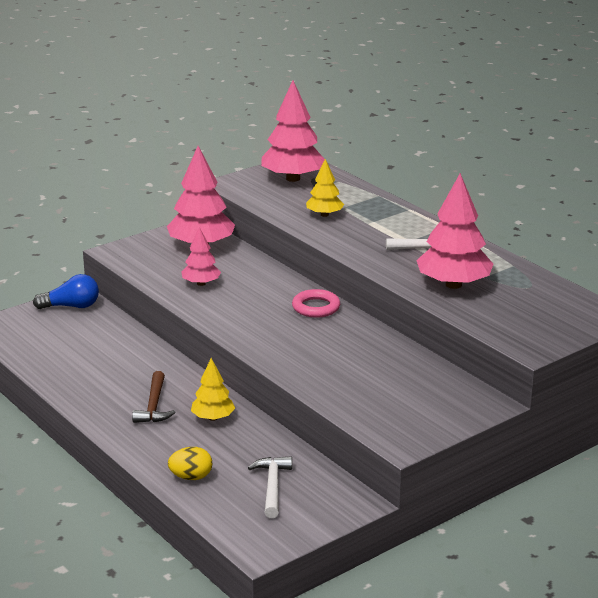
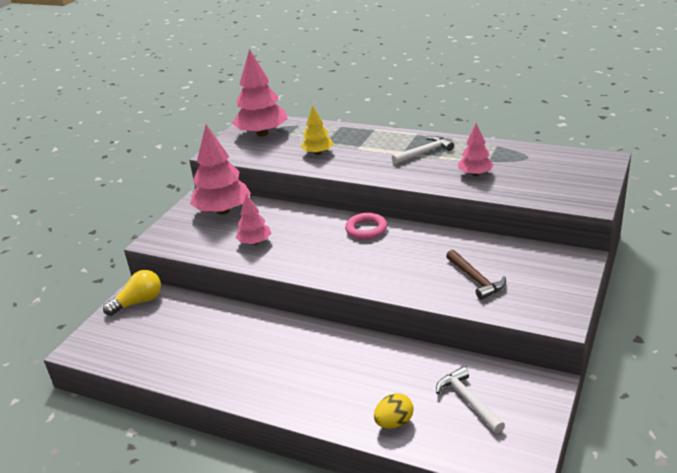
camera: 25 degrees left, 5 degrees up
blue light bulb [33,274,99,309] -> yellow light bulb [103,270,161,316]
brown hammer [132,371,176,423] -> brown hammer moved to [446,250,506,300]
yellow tree [191,358,235,421] -> none
pink tree [416,173,493,289] -> pink tree [458,123,494,176], size x0.55

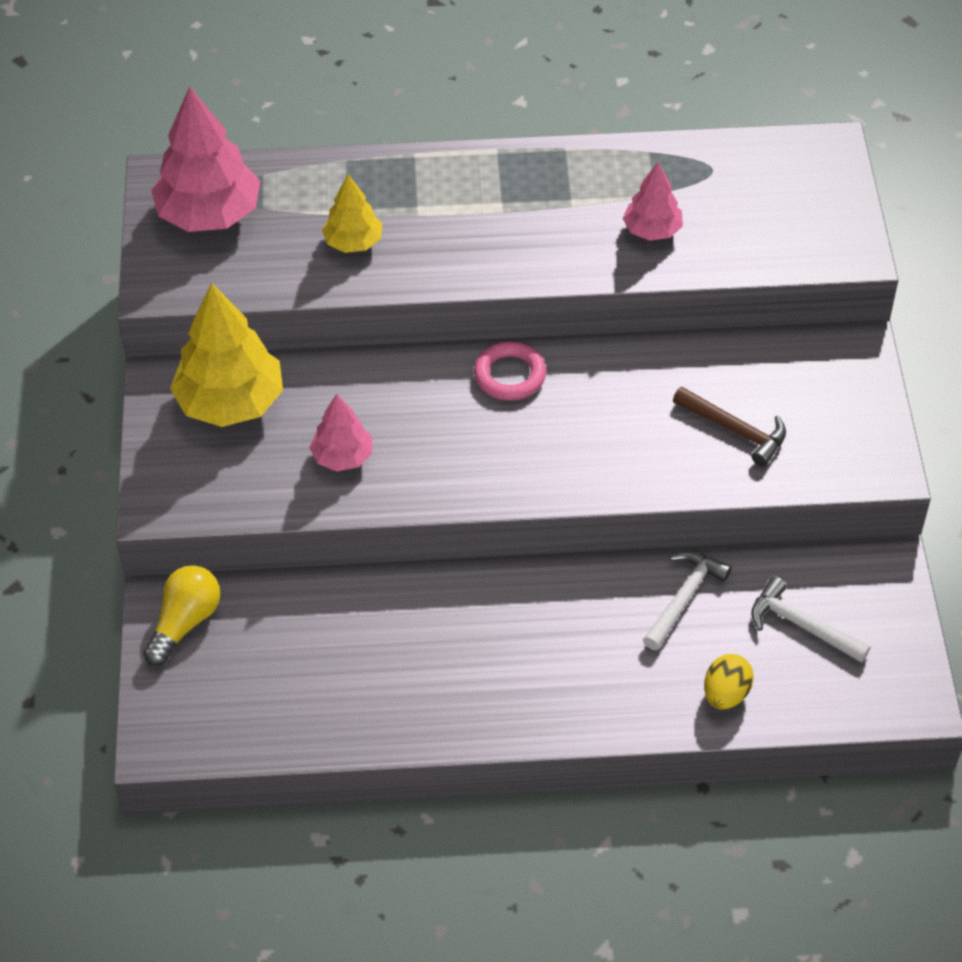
camera: 30 degrees left, 20 degrees up
pink tree [190,124,251,215] -> yellow tree [170,283,283,427]
white hammer [392,136,454,164] -> white hammer moved to [643,551,732,650]

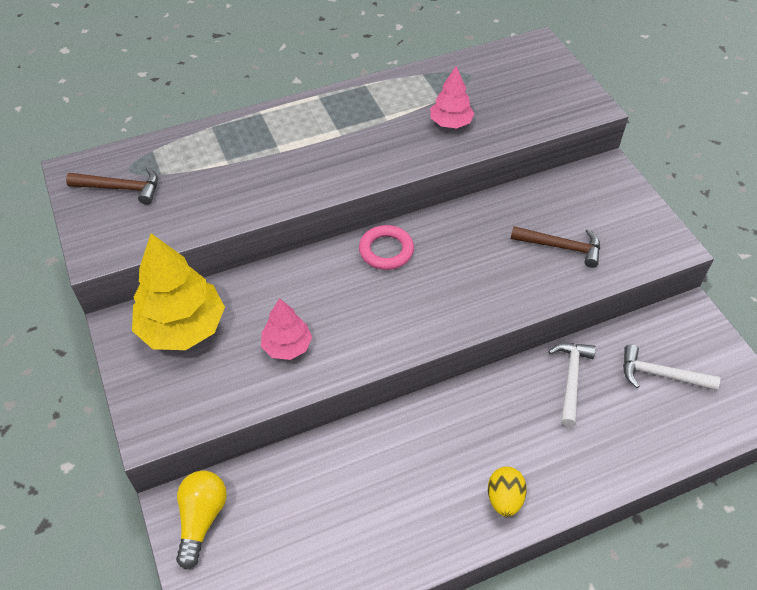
camera: 20 degrees left, 0 degrees up
pink tree [151,86,260,232] -> brown hammer [66,167,158,205]
yellow tree [322,174,382,253] -> none
yellow egg [704,654,754,709] -> yellow egg moved to [488,466,527,517]

